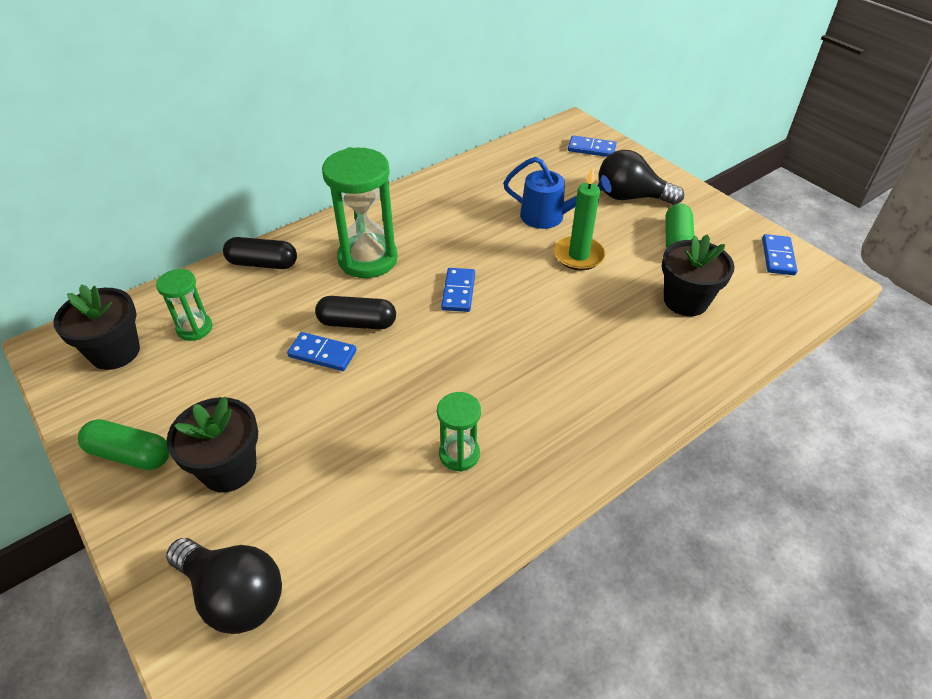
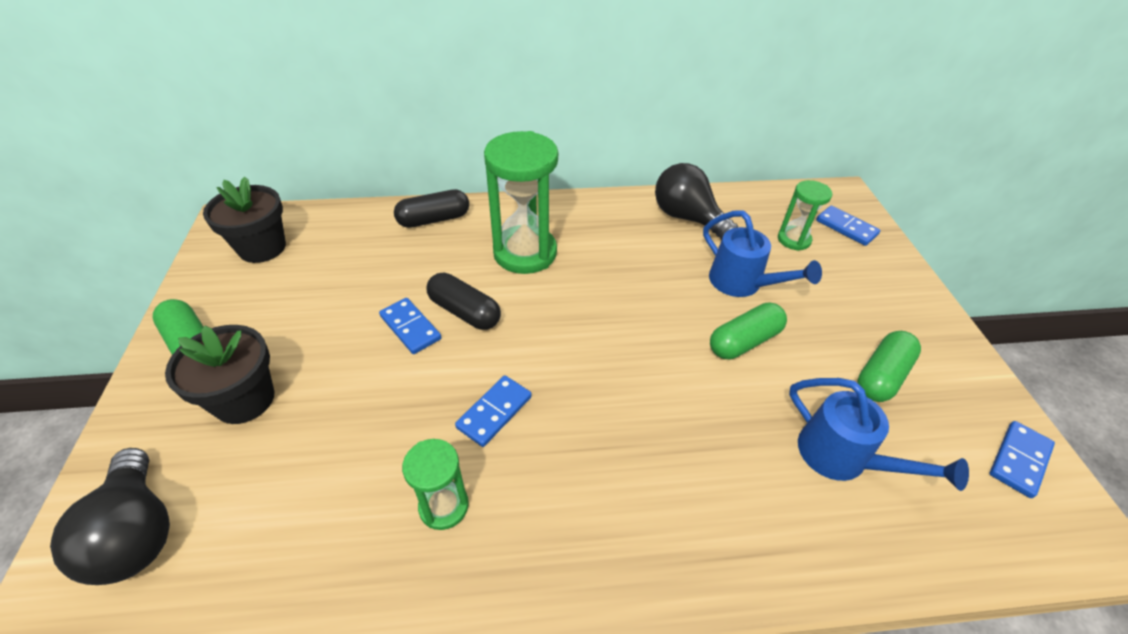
camera: 30 degrees right, 0 degrees up
green hourglass [156,269,213,341] -> green hourglass moved to [778,180,832,251]
black capsule [223,237,297,269] -> black capsule turned 60 degrees counterclockwise [394,189,469,228]
blue domino [441,268,475,312] -> blue domino moved to [455,375,532,447]
green candle [554,167,605,270] -> green capsule [710,303,787,359]
black light bulb [599,150,684,205] -> black light bulb moved to [655,163,738,240]
black flower pot [662,234,734,316] -> blue watering can [789,378,969,491]

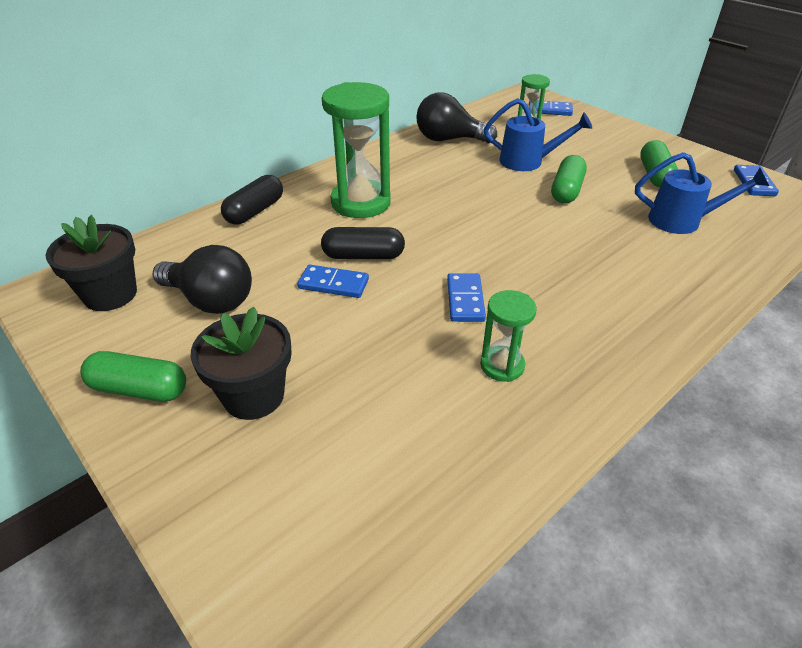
camera: 35 degrees left, 5 degrees down
black light bulb [50,448,170,585] -> black light bulb moved to [153,245,252,314]

